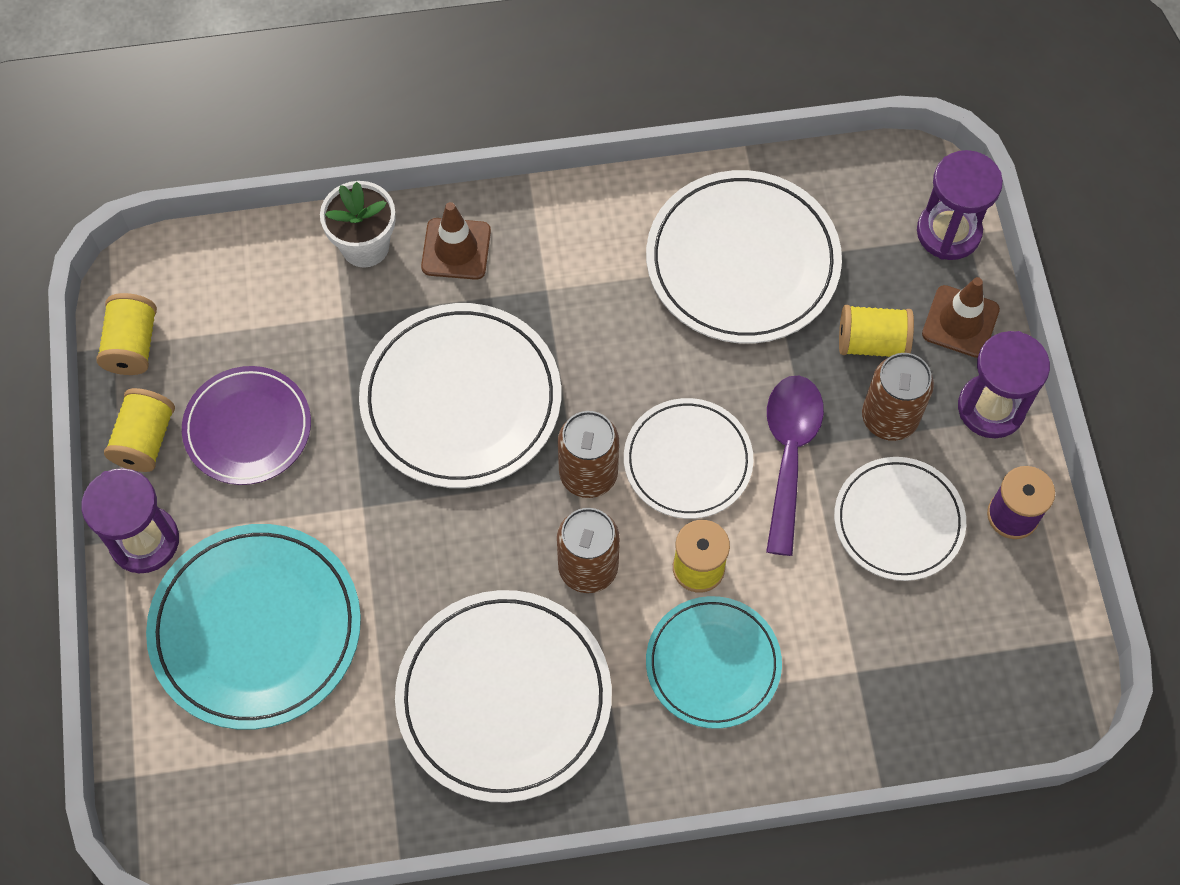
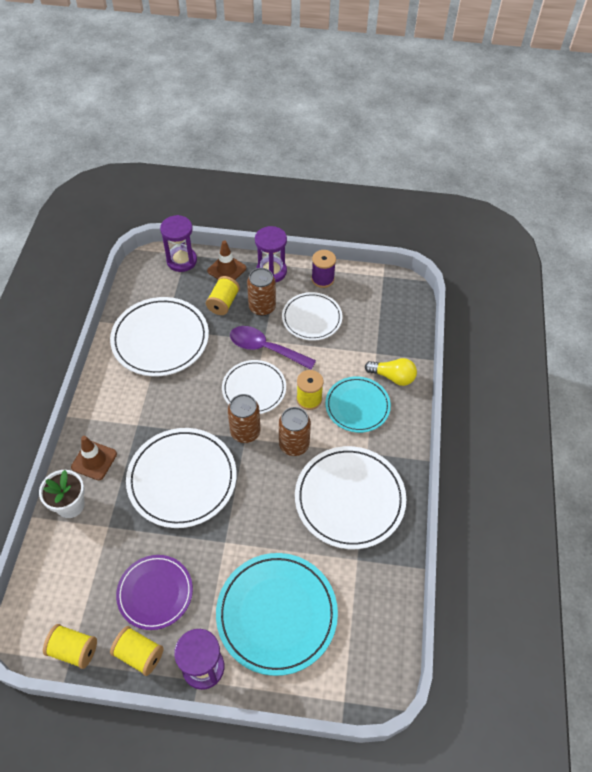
camera: 75 degrees left, 10 degrees down
none -> yellow light bulb [365,358,417,386]

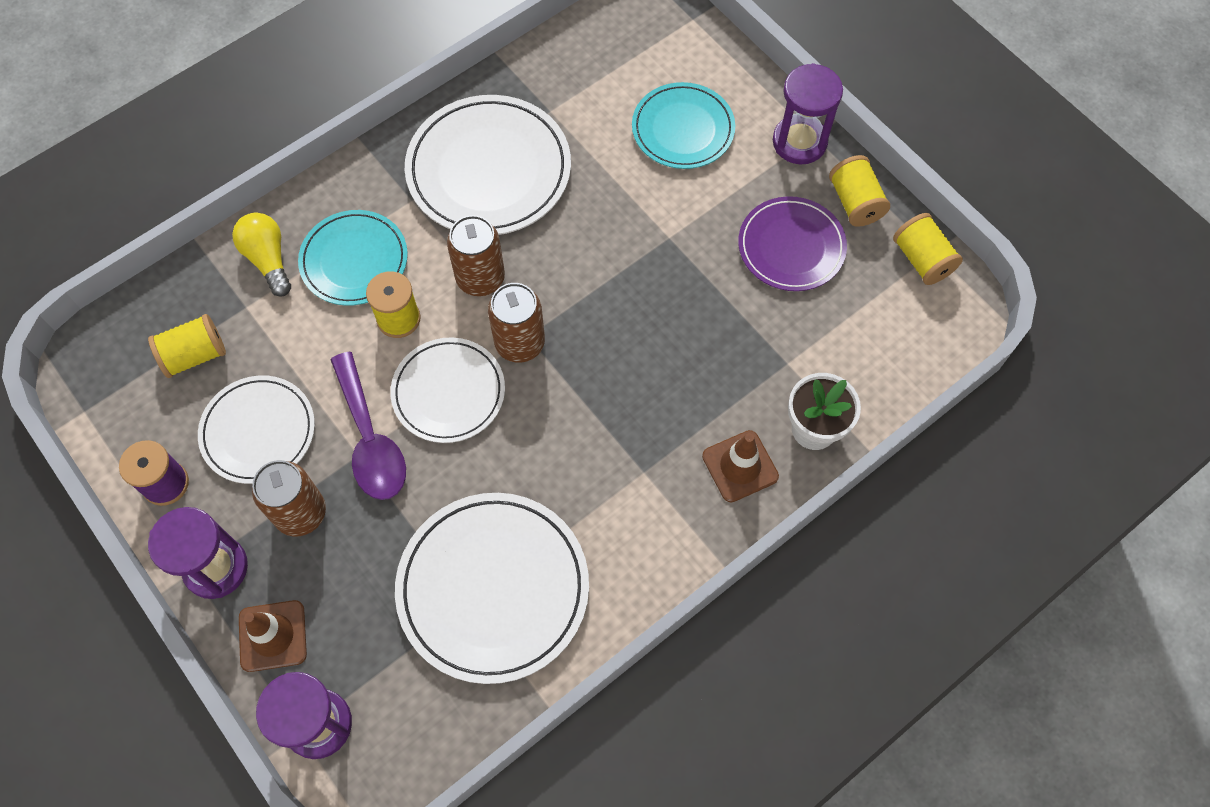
camera: 135 degrees left, 10 degrees up
white plate [126,428,237,528] -> none
yellow spool [206,276,240,315] -> yellow spool moved to [148,314,226,378]
turquoise plate [216,553,338,676] -> turquoise plate [632,82,735,169], size x0.63

